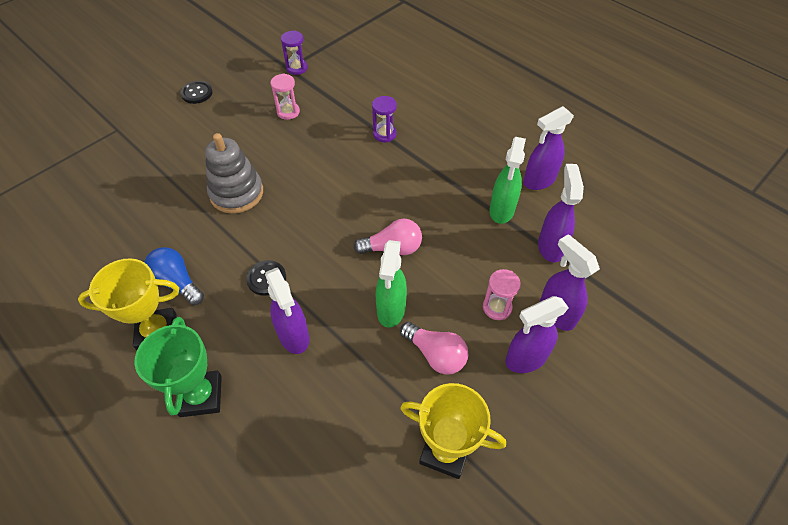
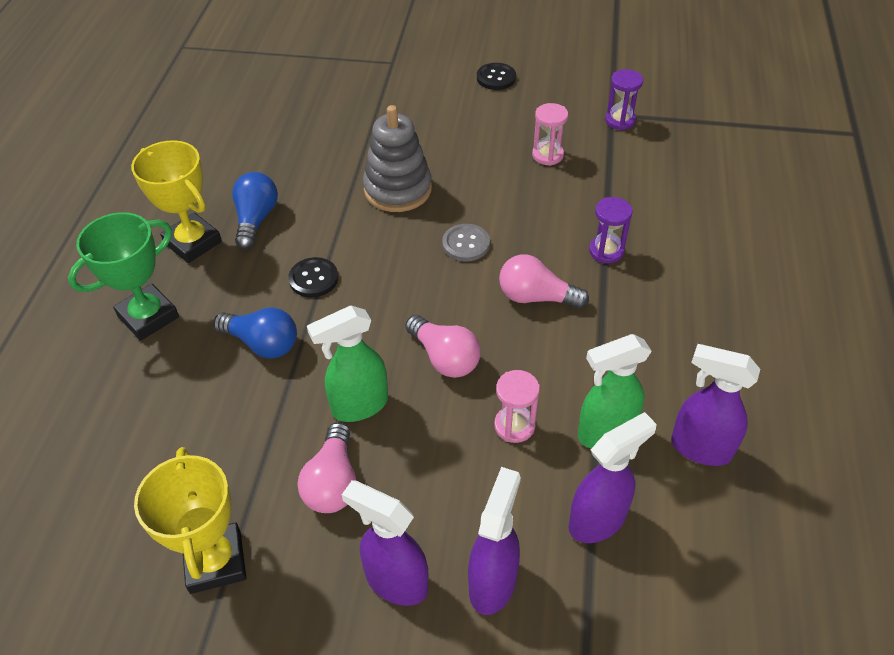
camera: 55 degrees right, 5 degrees down
purple spray bottle [265,267,309,354] -> blue light bulb [213,307,297,359]
pink hourglass [483,269,521,320] -> pink hourglass moved to [494,370,540,443]
none -> grey button [442,224,490,261]
none -> pink light bulb [499,254,589,309]

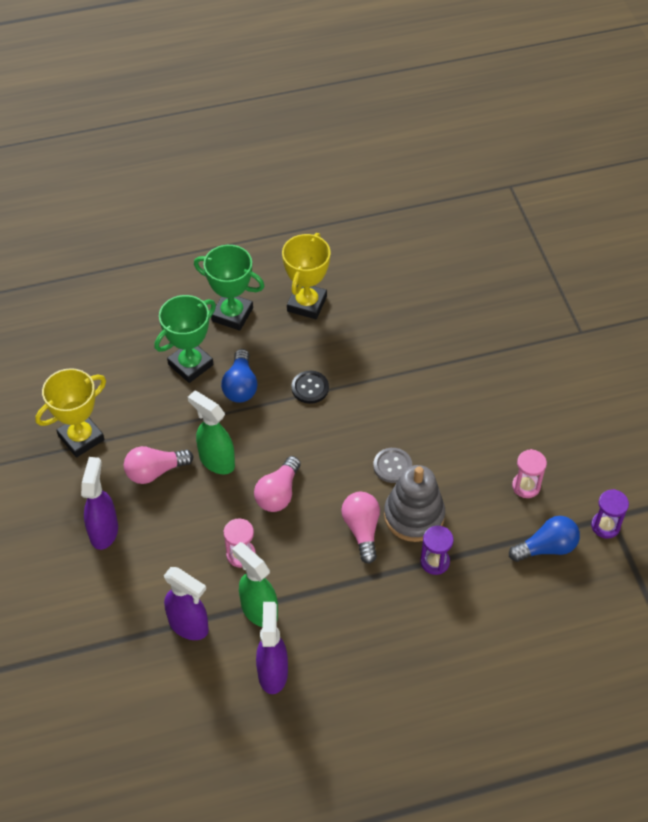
camera: 65 degrees right, 5 degrees up
blue light bulb [232,172,278,249] -> blue light bulb moved to [509,516,580,562]
grey stacking toy [363,105,432,212] -> grey stacking toy moved to [384,465,445,542]
purple spray bottle [468,467,521,615] -> none
black button [477,63,516,90] -> none
none -> green trophy [154,295,216,383]

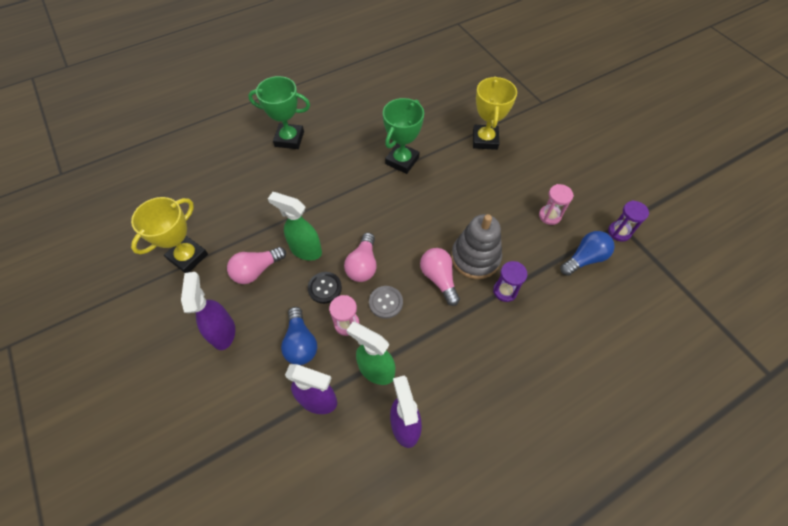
camera: 15 degrees left, 5 degrees up
green trophy [154,295,216,383] -> green trophy moved to [383,98,424,174]
blue light bulb [221,349,258,403] -> blue light bulb moved to [281,307,317,365]
yellow trophy [282,233,330,319] -> yellow trophy moved to [473,76,517,150]
black button [292,371,329,404] -> black button moved to [308,272,342,304]
grey button [373,448,412,483] -> grey button moved to [369,286,403,319]

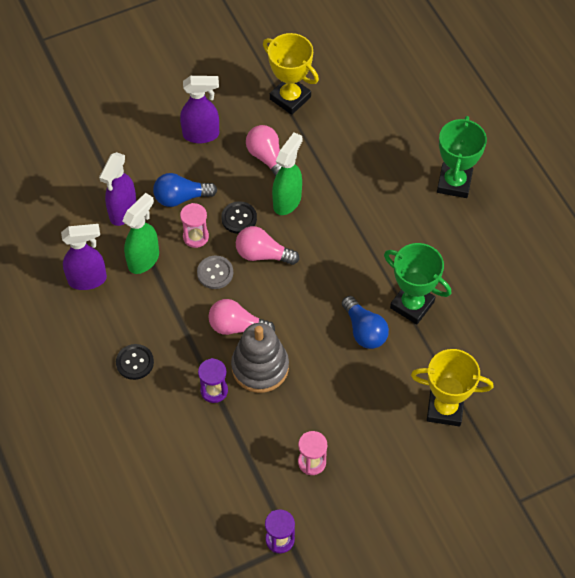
camera: 95 degrees right, 0 degrees up
pink light bulb [420,248,460,306] -> pink light bulb turned 150 degrees counterclockwise [208,299,275,335]
blue light bulb [560,231,615,276] -> blue light bulb moved to [342,296,389,349]
none -> black button [116,344,154,380]

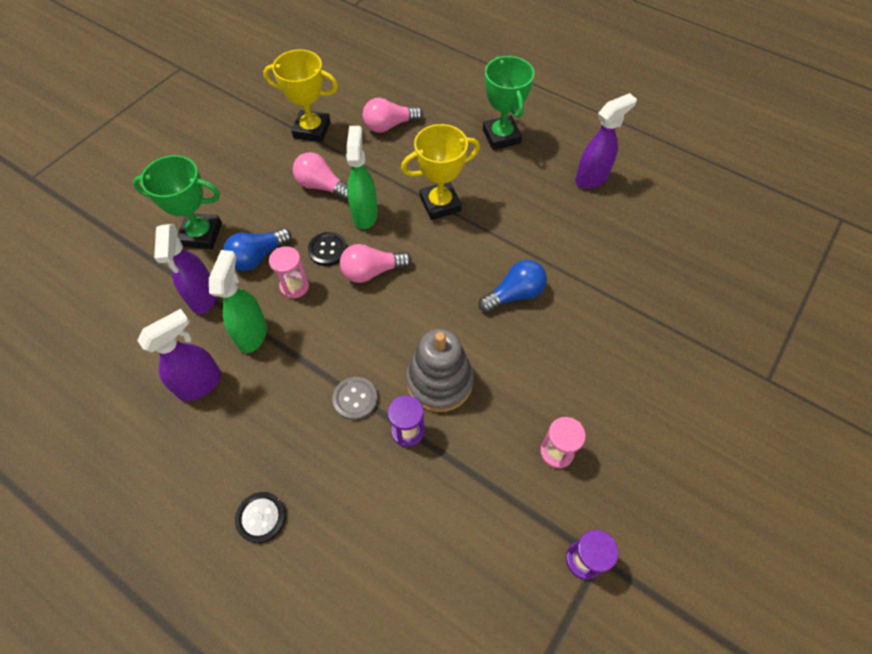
camera: 30 degrees left, 0 degrees up
black button [116,344,154,380] -> black button moved to [235,492,286,543]
purple spray bottle [180,76,219,143] -> purple spray bottle moved to [575,93,637,189]
grey button [197,255,233,289] -> grey button moved to [332,377,378,420]
pink light bulb [208,299,275,335] -> pink light bulb moved to [363,98,423,133]
blue light bulb [342,296,389,349] -> blue light bulb turned 60 degrees counterclockwise [478,260,547,313]
green trophy [384,243,451,324] -> green trophy moved to [133,155,222,249]
yellow trophy [411,349,493,426] -> yellow trophy moved to [401,124,480,220]

